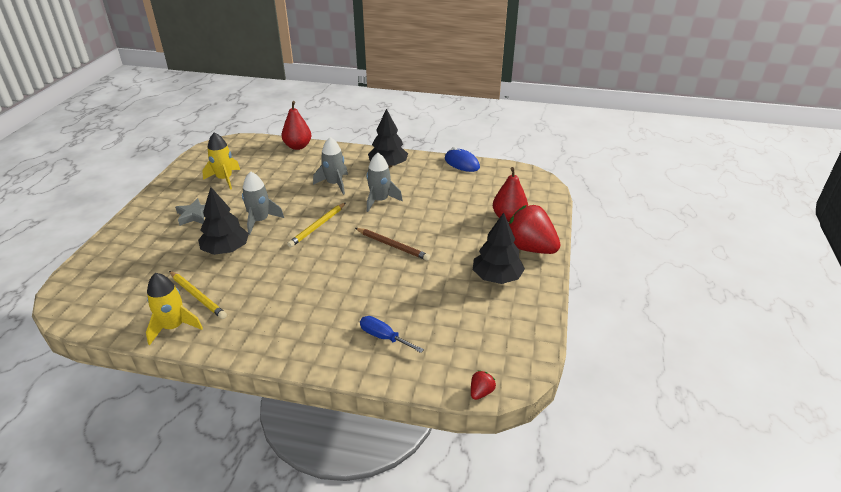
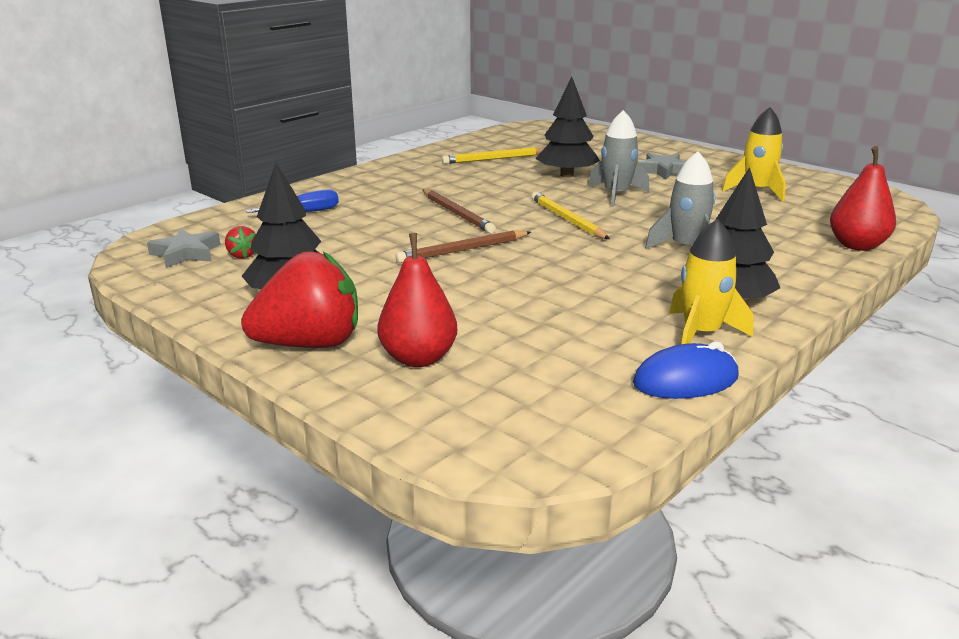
camera: 120 degrees right, 10 degrees down
yellow rocket [146,273,203,345] -> yellow rocket moved to [669,219,754,344]
grey rocket [367,153,403,212] -> none
red strawberry [471,370,496,400] -> red strawberry moved to [225,226,256,258]
none -> grey star [147,228,220,268]
none -> brown pencil [423,189,496,233]

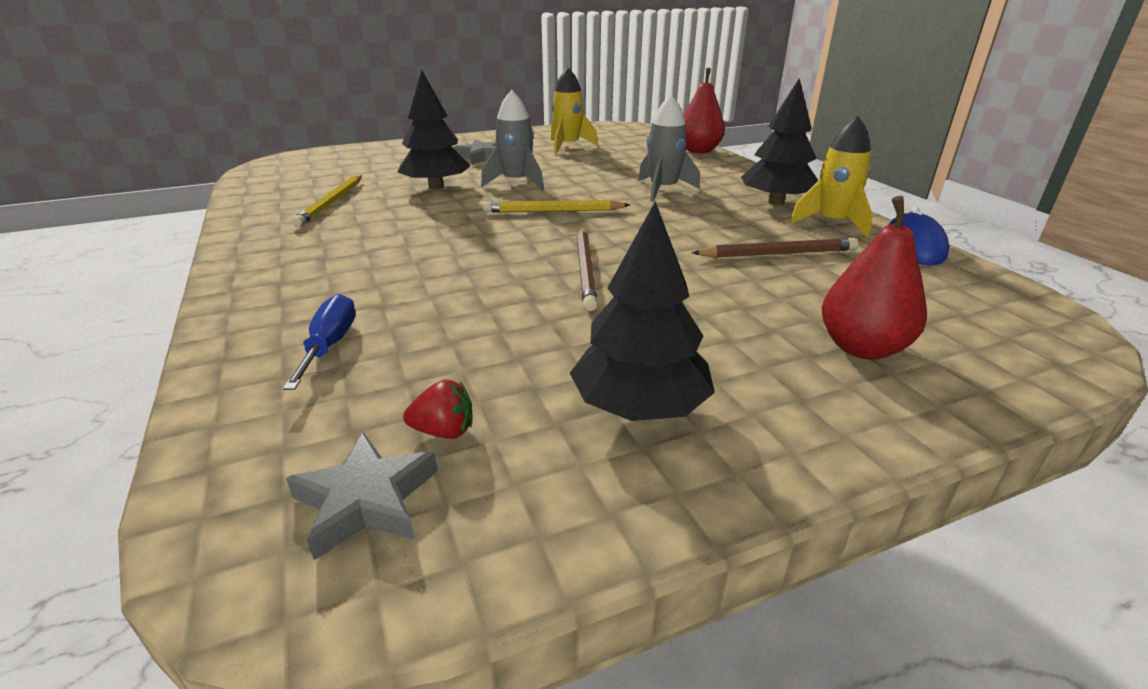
camera: 65 degrees left, 5 degrees up
red strawberry [241,251,358,348] -> none
brown pencil [423,189,496,233] -> brown pencil moved to [691,238,858,258]

